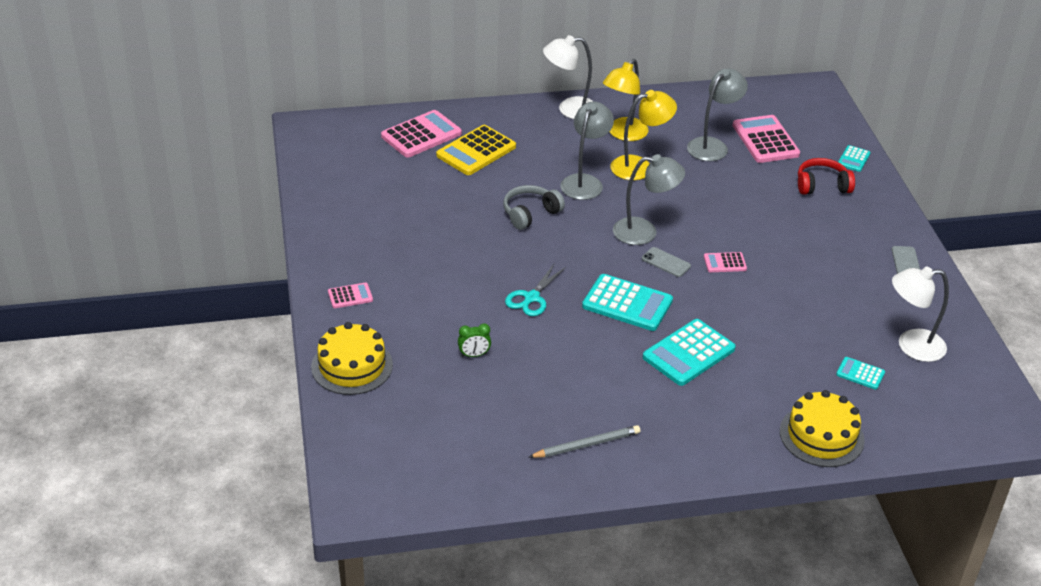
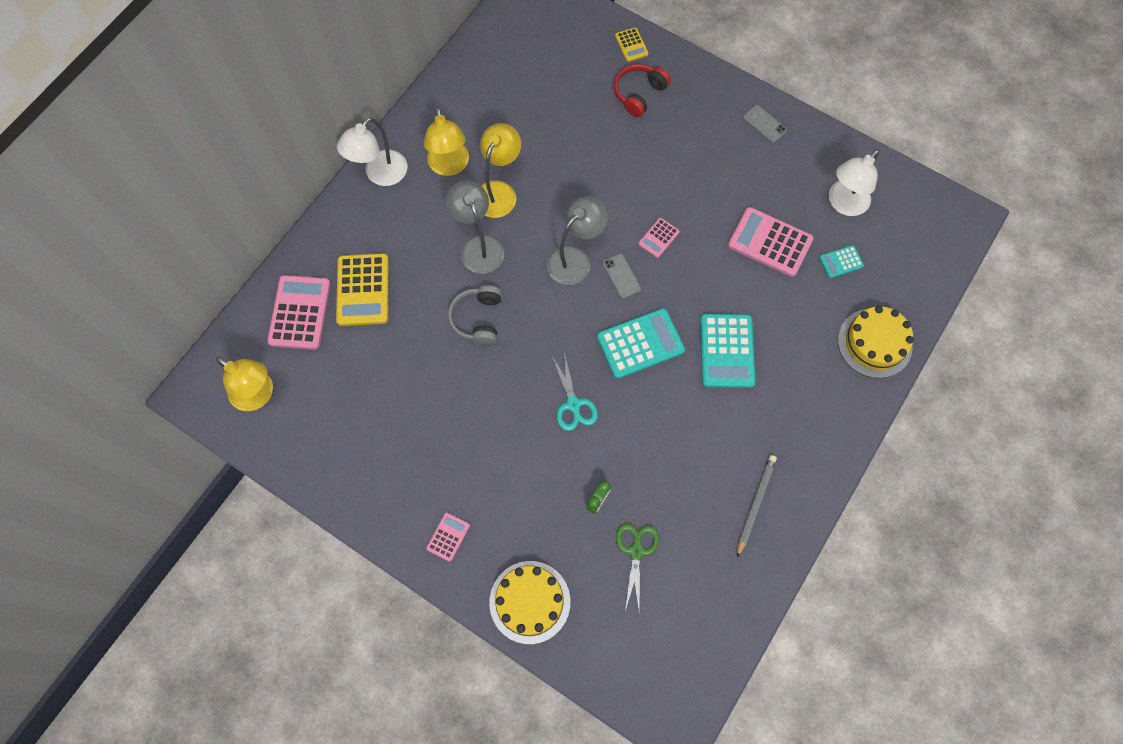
camera: 45 degrees left, 30 degrees up
grey phone [642,247,691,277] -> grey phone turned 75 degrees clockwise [603,254,641,299]
grey lamp [687,68,748,161] -> none
pink calculator [733,115,800,163] -> pink calculator moved to [728,207,813,277]
turquoise calculator [838,145,871,172] -> yellow calculator [615,27,648,62]
none -> yellow lamp [216,357,273,411]
none -> green scissors [616,523,659,611]

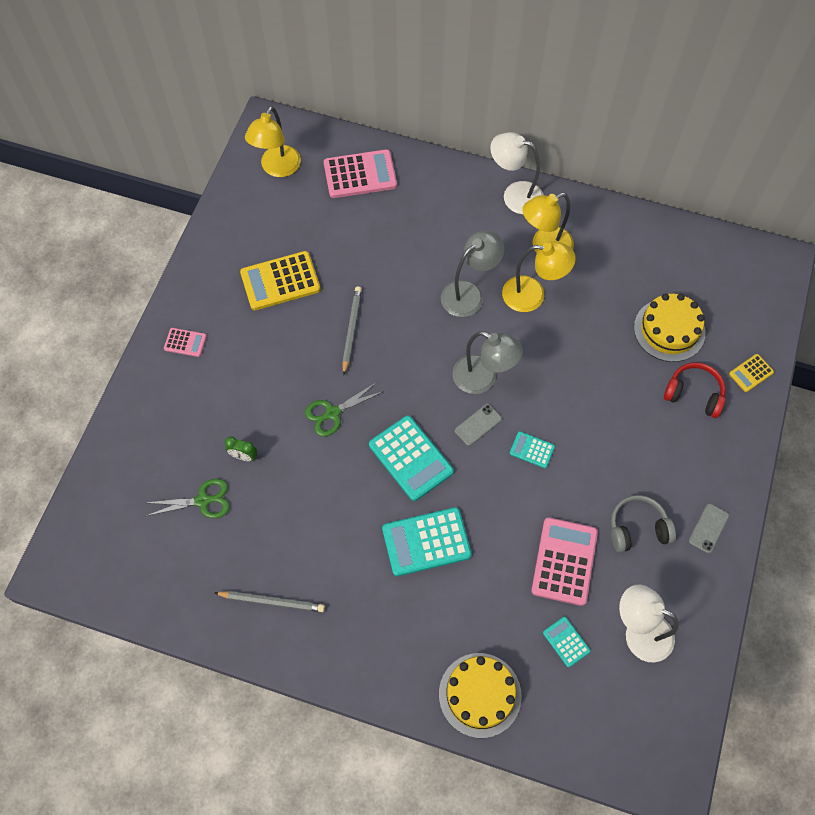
camera: 75 degrees right, 5 degrees down
yellow calculator [336,253,389,326] -> yellow calculator moved to [240,251,321,310]
grey headphones [448,285,502,345] -> grey headphones moved to [611,495,676,553]
yellow cake [489,561,570,644] -> yellow cake moved to [634,293,705,362]
turquoise scissors [551,352,598,431] -> green scissors [305,382,384,437]
pink calculator [638,218,680,258] -> turquoise calculator [510,431,555,468]
none -> grey pencil [342,286,362,375]

